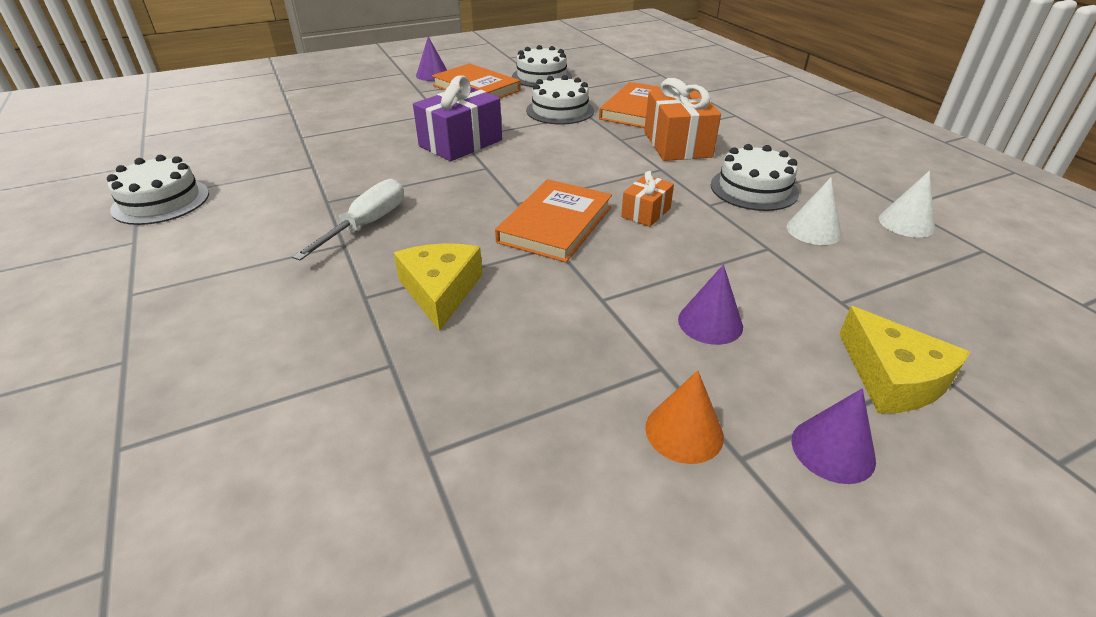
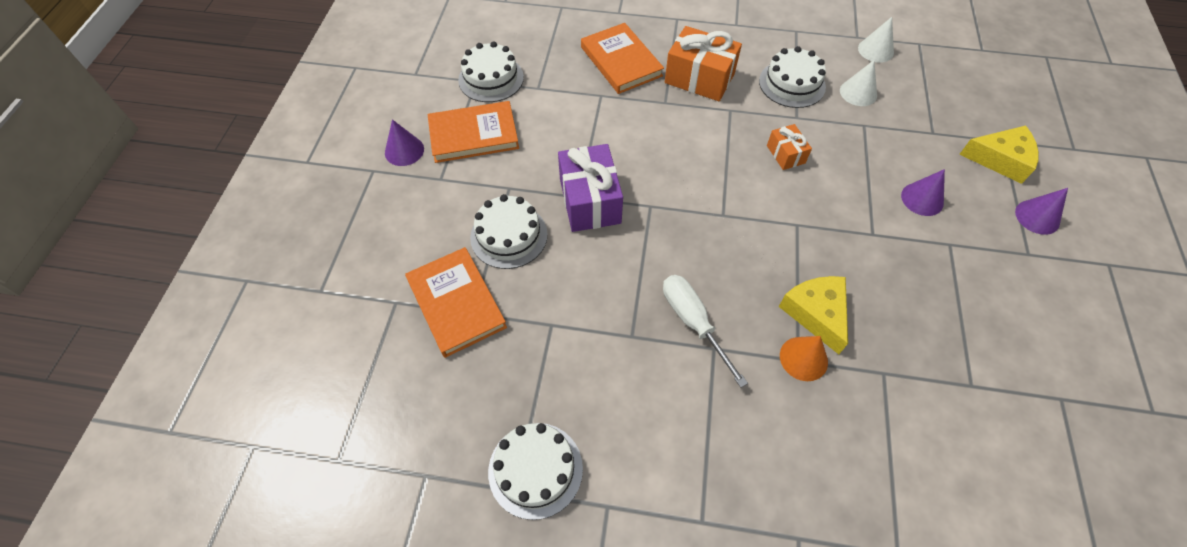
camera: 55 degrees left, 20 degrees up
yellow cheese [394,243,483,331] -> yellow cheese turned 45 degrees clockwise [779,276,848,354]
orange book [495,179,612,262] -> orange book moved to [405,247,507,358]
white cake [526,75,594,125] -> white cake moved to [470,194,548,269]
orange cone [645,370,724,464] -> orange cone moved to [780,336,828,381]

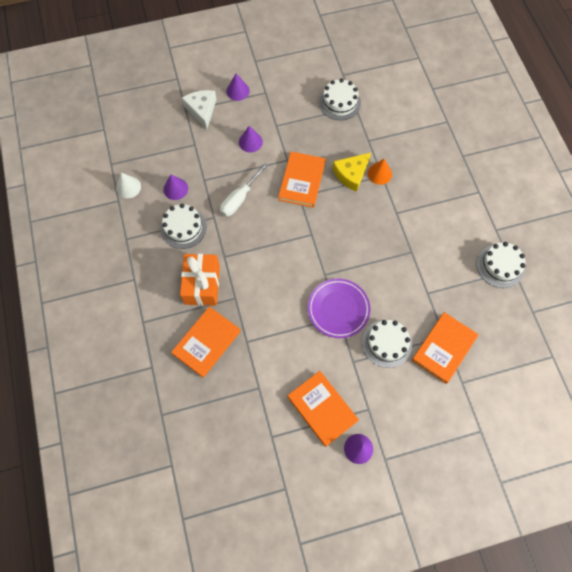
camera: 115 degrees left, 10 degrees up
white cake [458,41,524,102] -> white cake moved to [319,78,361,120]
purple gift [558,144,623,232] -> purple plate [308,279,370,338]
white screwdriver [663,275,748,388] -> white screwdriver moved to [220,163,268,217]
orange gift [767,124,812,170] -> none
white cone [840,60,877,106] -> purple cone [163,174,188,200]
yellow cheese [959,126,1039,184] -> white cheese [182,90,217,130]
none -> orange book [278,151,326,208]

